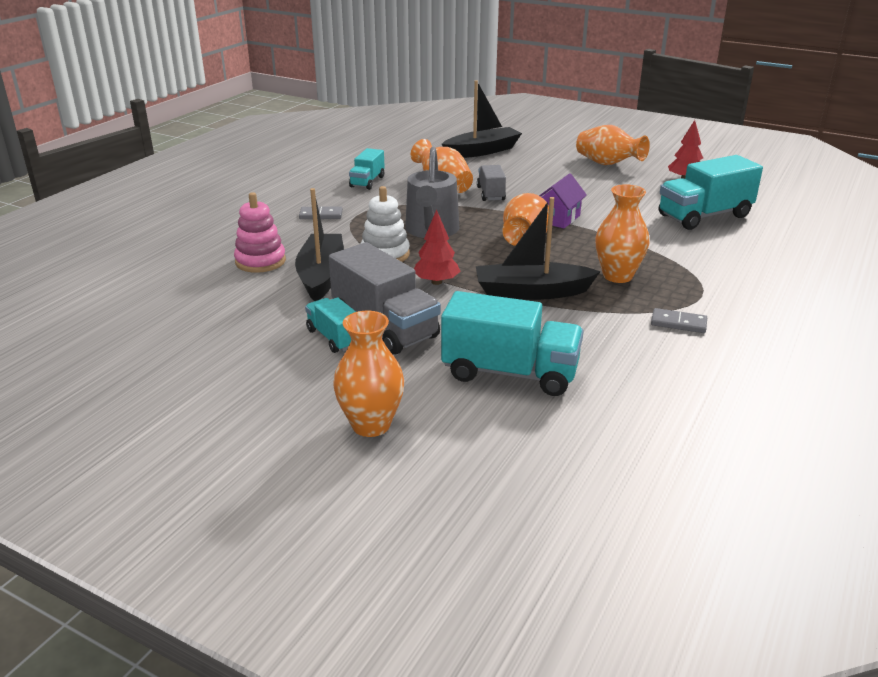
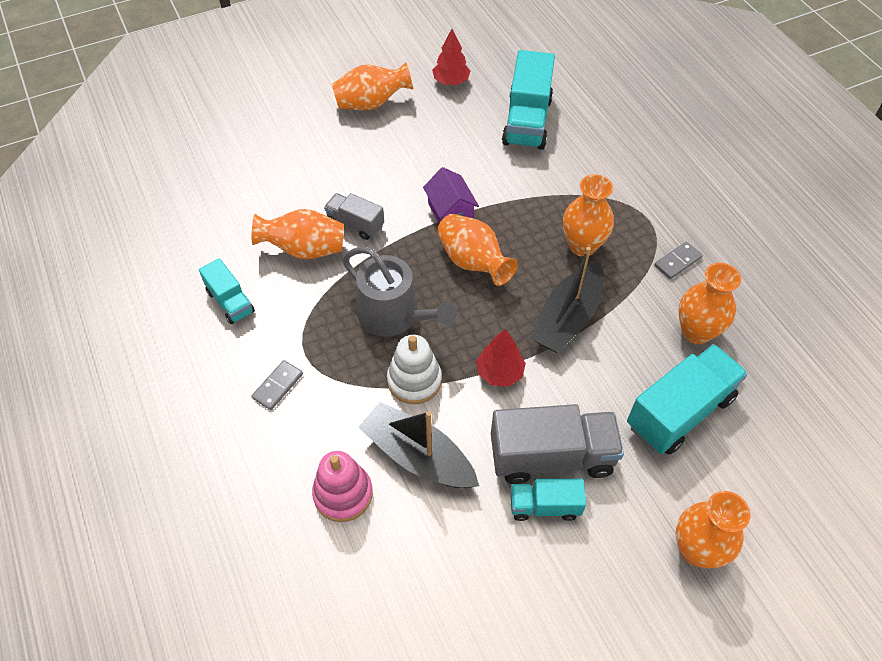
camera: 55 degrees left, 25 degrees up
black boat [442,80,522,158] -> none
none -> orange vase [679,263,741,344]

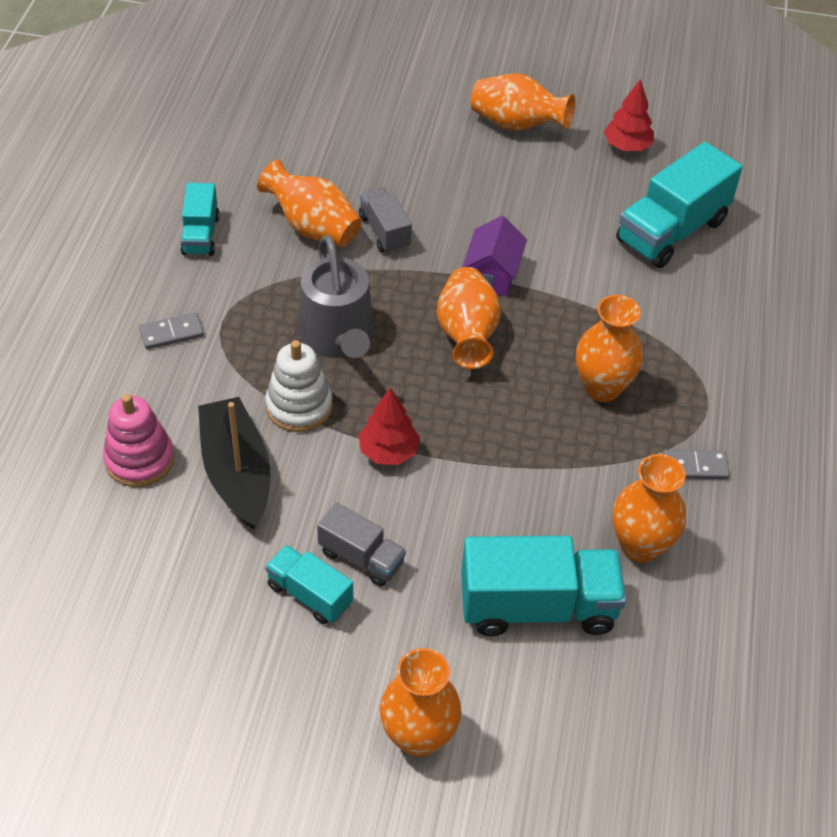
camera: 35 degrees right, 5 degrees down
grey truck [491,404,624,484] -> grey truck [317,502,406,587], size x0.56
black boat [529,247,604,353] -> none

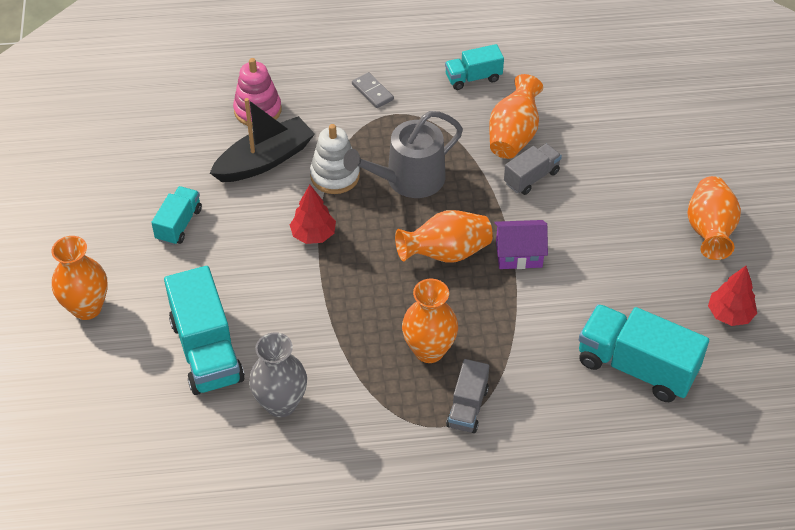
camera: 75 degrees right, 0 degrees up
grey truck [317,502,406,587] -> grey truck moved to [446,359,489,433]
orange vase [613,454,686,563] -> grey vase [249,332,307,417]
grey domino [663,450,730,479] -> none

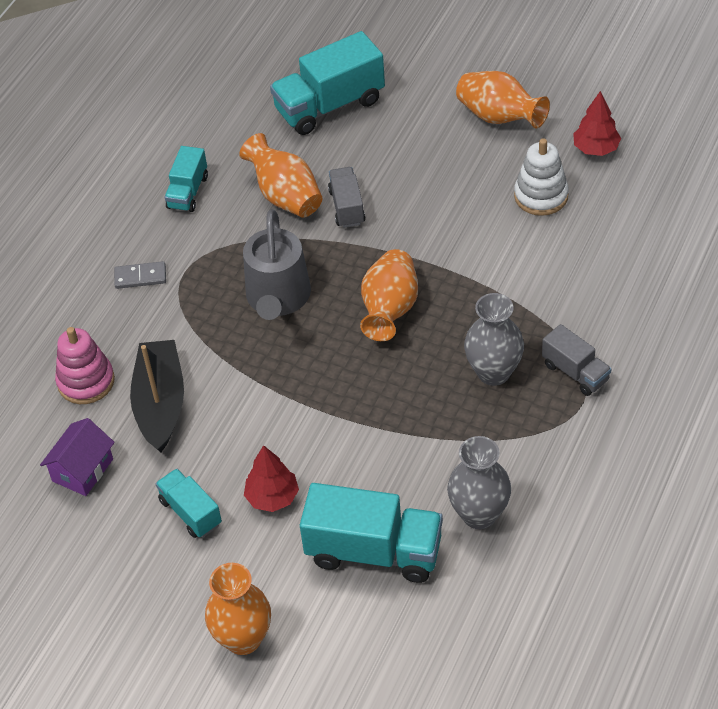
camera: 55 degrees left, 0 degrees up
red tree [290,185,336,244] -> red tree moved to [244,445,299,512]
white stacking toy [310,124,360,194] -> white stacking toy moved to [514,138,569,216]
orange vase [402,279,458,363] -> grey vase [464,293,524,386]
purple house [494,220,548,269] -> purple house moved to [40,418,115,496]
turquoise truck [579,304,709,402] -> turquoise truck moved to [270,31,385,135]

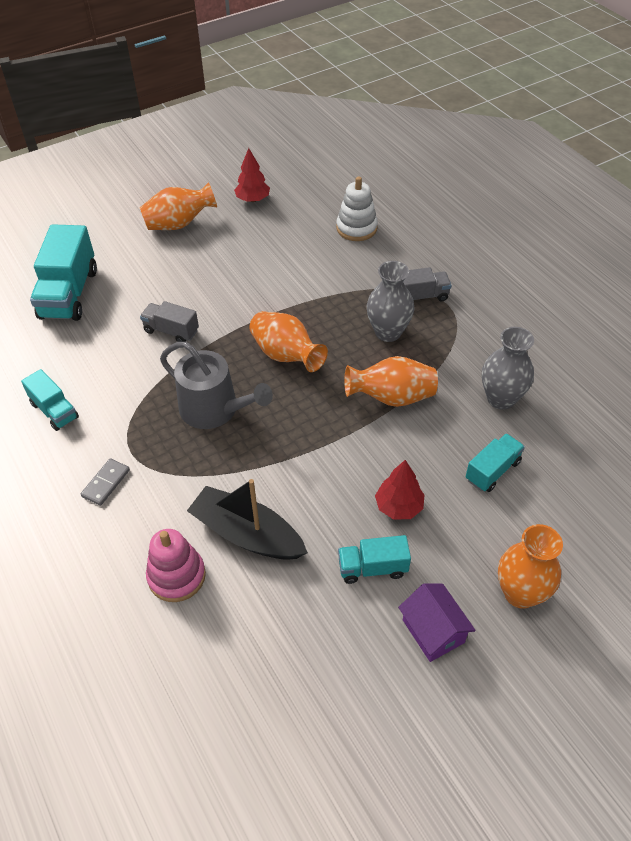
camera: 60 degrees left, 0 degrees up
purple house [40,418,115,496] -> purple house moved to [398,583,476,662]
orange vase [239,133,322,218] -> orange vase moved to [344,356,438,407]
turquoise truck [300,483,443,583] -> turquoise truck [466,434,525,492], size x0.56
white stacking toy [514,138,569,216] -> white stacking toy moved to [336,176,378,241]

